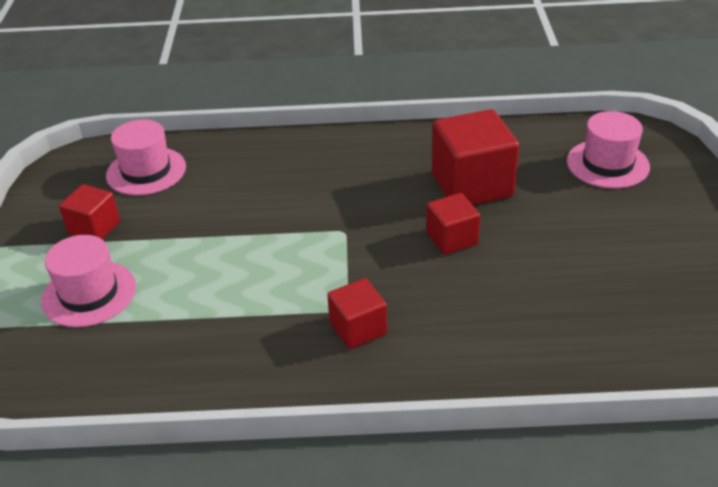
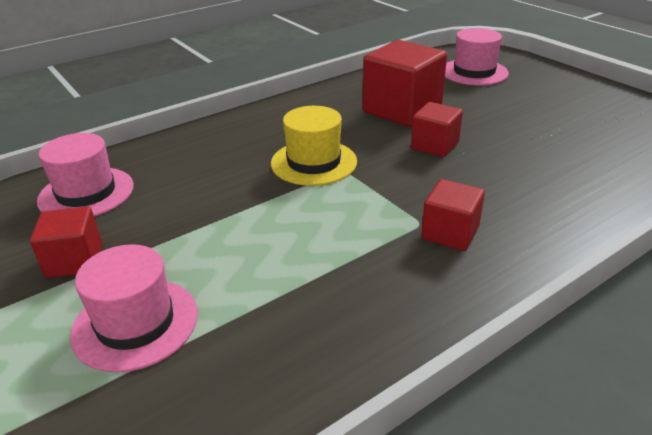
camera: 35 degrees left, 5 degrees down
none -> yellow hat [271,106,357,186]

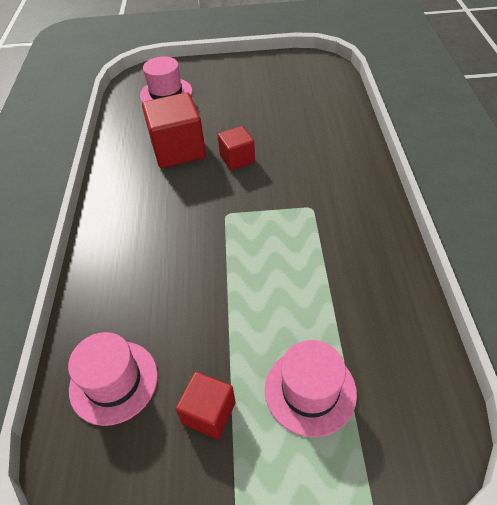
camera: 55 degrees left, 15 degrees up
yellow hat [271,106,357,186] -> none
red cube [421,179,485,251] -> none

